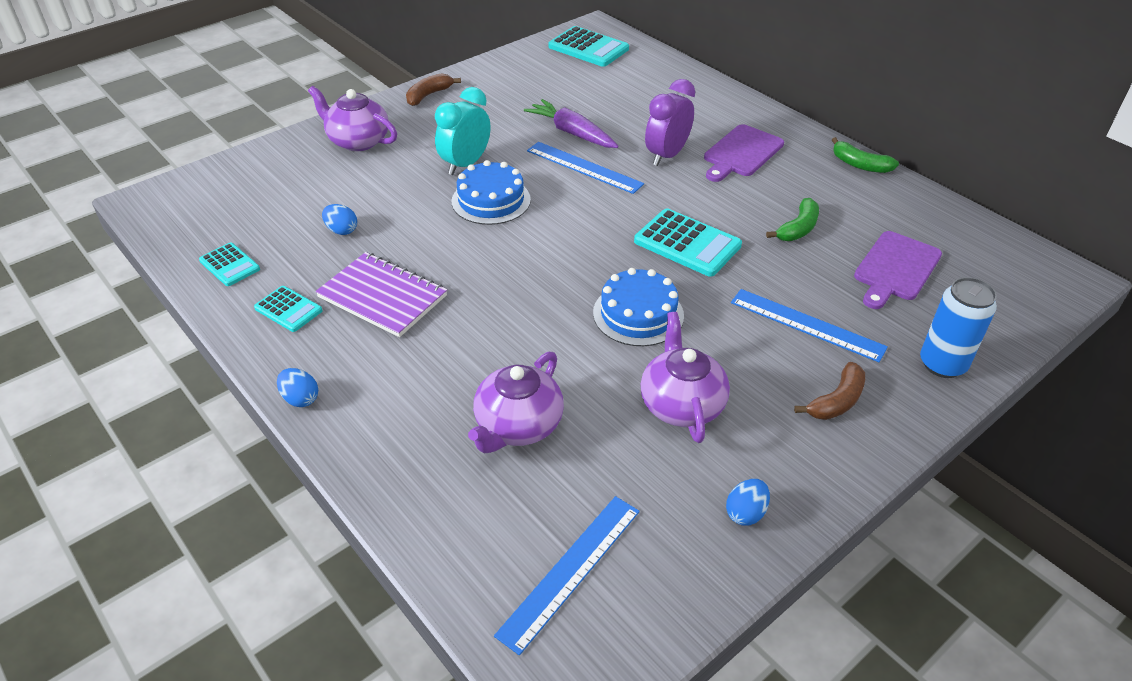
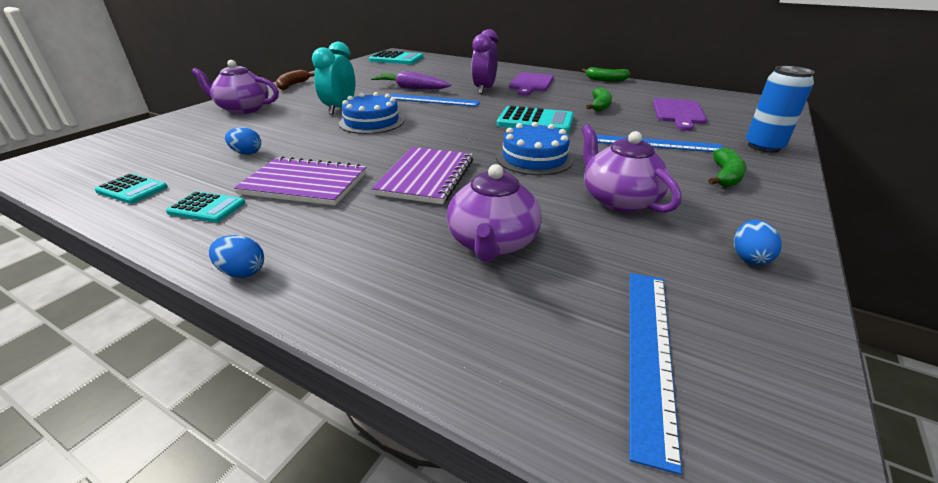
camera: 20 degrees left, 10 degrees down
brown banana [794,362,865,420] -> green banana [708,148,747,187]
none -> purple notebook [372,147,473,204]

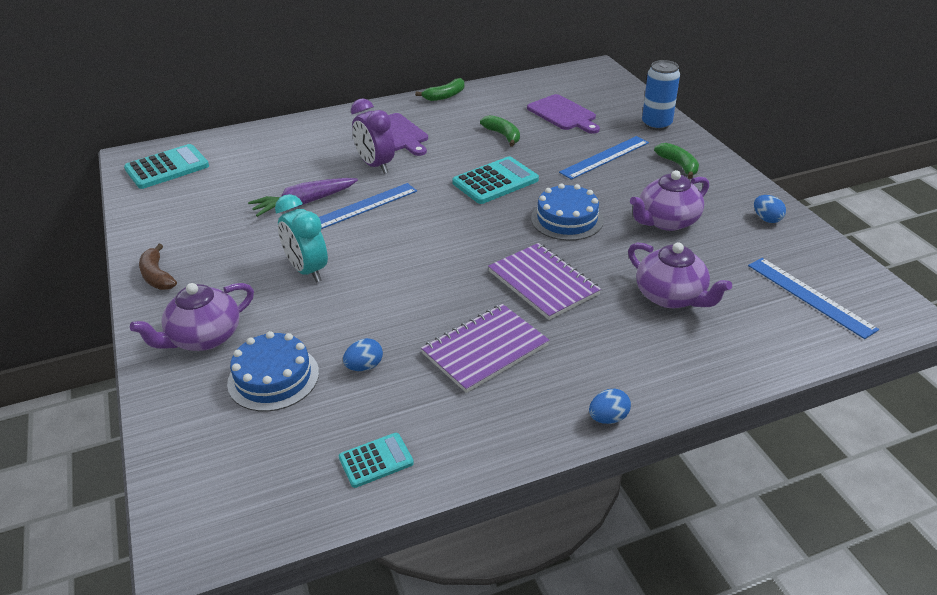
camera: 50 degrees left, 5 degrees up
turquoise calculator [166,191,245,223] -> none
blue cake [339,92,404,134] -> blue cake moved to [227,331,319,411]
purple teapot [581,124,681,213] -> purple teapot turned 45 degrees counterclockwise [630,170,709,231]

